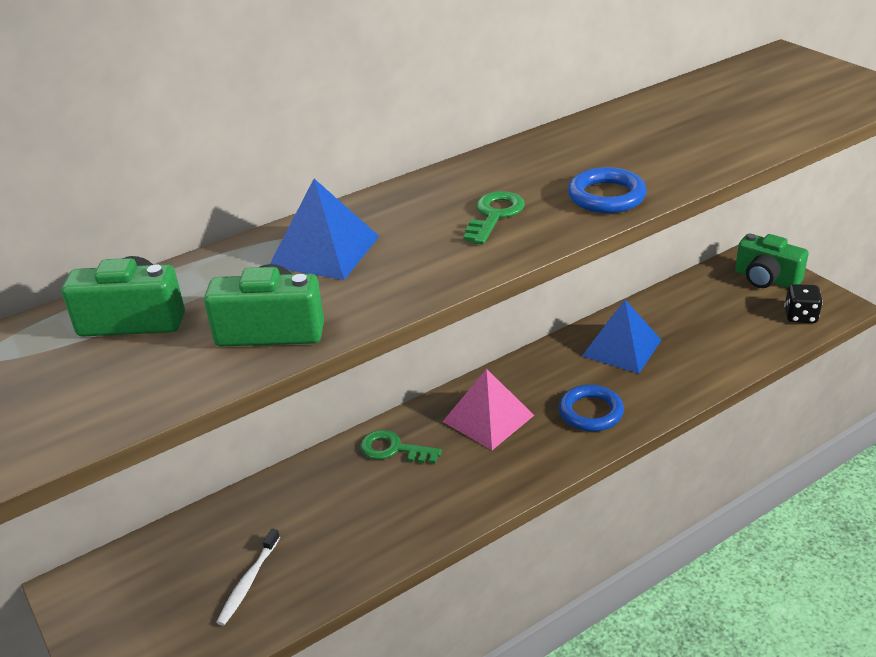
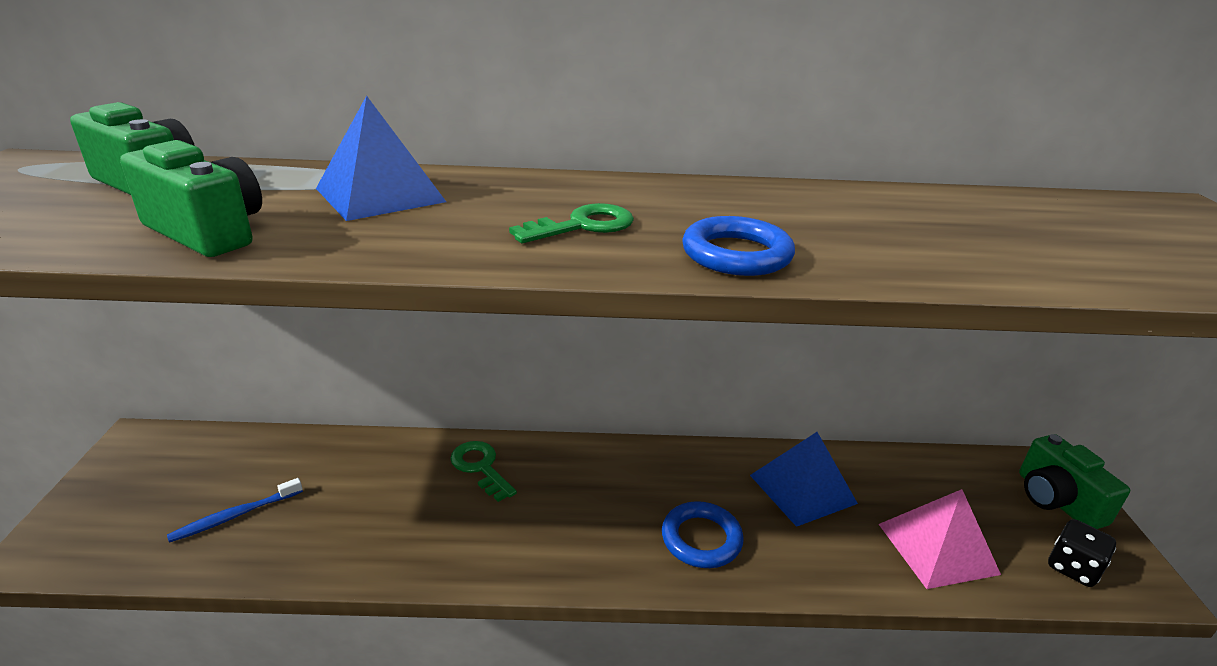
camera: 30 degrees right, 5 degrees down
white toothbrush [216,529,280,626] -> blue toothbrush [167,478,303,543]
pink pyramid [442,369,534,450] -> pink pyramid moved to [879,489,1001,589]

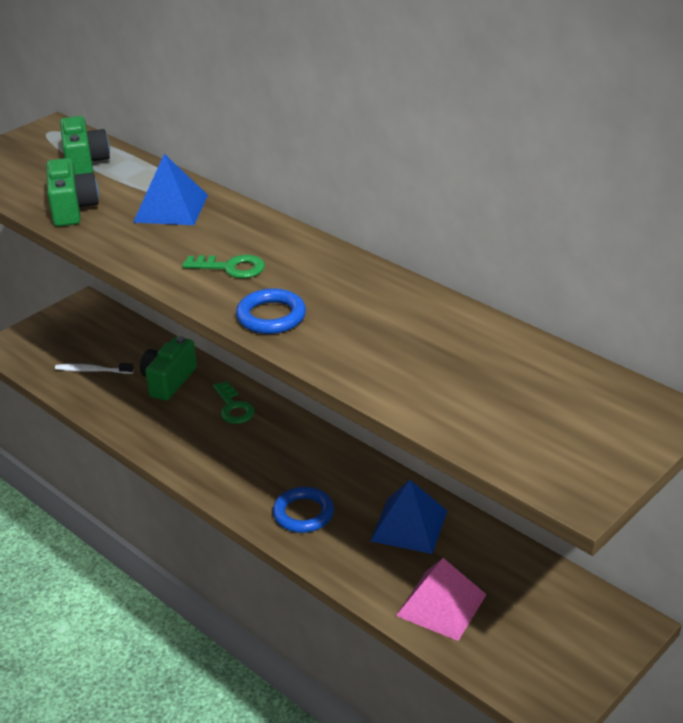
camera: 45 degrees right, 5 degrees up
blue toothbrush [167,478,303,543] -> white toothbrush [55,363,134,374]
green key [450,441,517,502] -> green key turned 150 degrees clockwise [213,381,255,424]
green camera [1019,434,1130,529] -> green camera moved to [140,336,197,401]
black dice [1048,519,1116,587] -> none

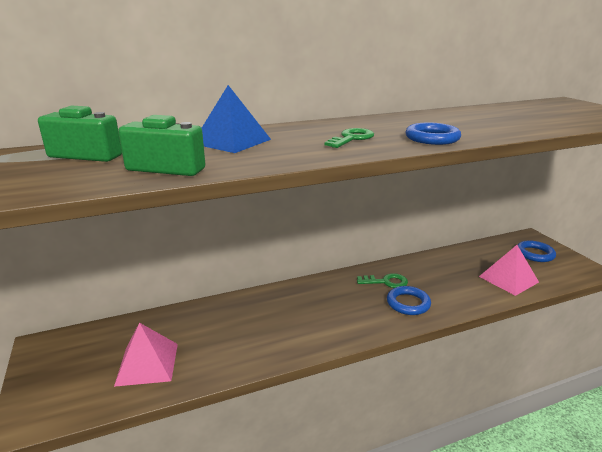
camera: 65 degrees left, 10 degrees down
white toothbrush [55,363,134,374] -> pink pyramid [114,323,178,387]
green camera [140,336,197,401] -> none
green key [213,381,255,424] -> green key moved to [357,273,408,288]
blue pyramid [370,480,447,554] -> none
none -> blue ring [517,241,556,262]

